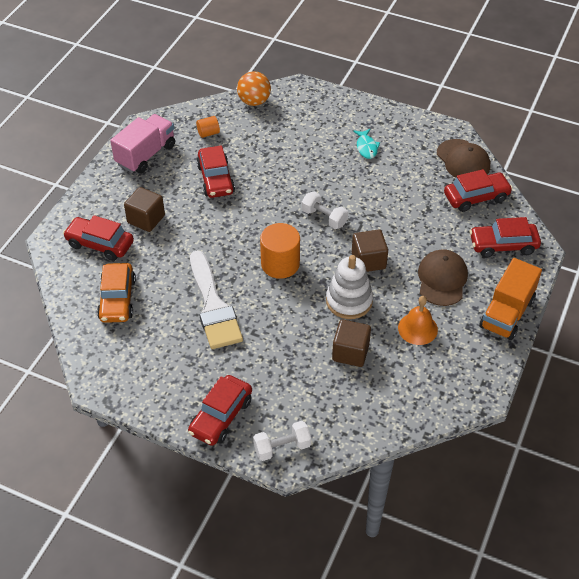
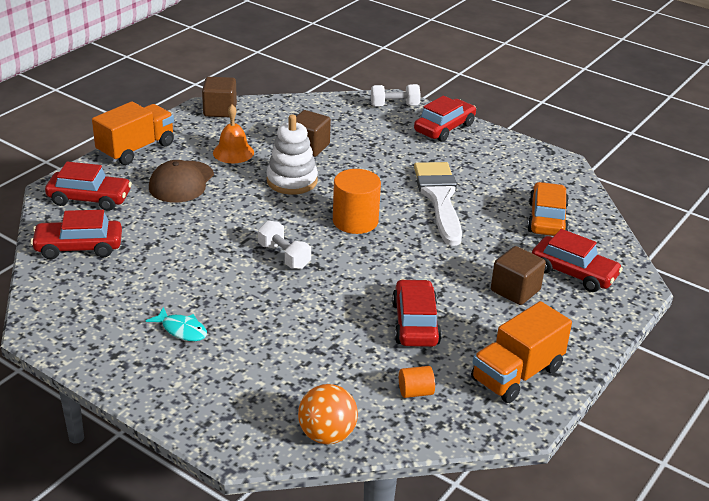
camera: 170 degrees left, 15 degrees down
pink truck [110,114,175,174] -> orange truck [471,301,572,403]
brown cube [352,230,388,272] -> brown cube moved to [202,77,237,117]
turquoise fish [353,129,380,159] -> turquoise fish turned 120 degrees clockwise [146,307,207,341]
brown cap [437,139,490,178] -> none

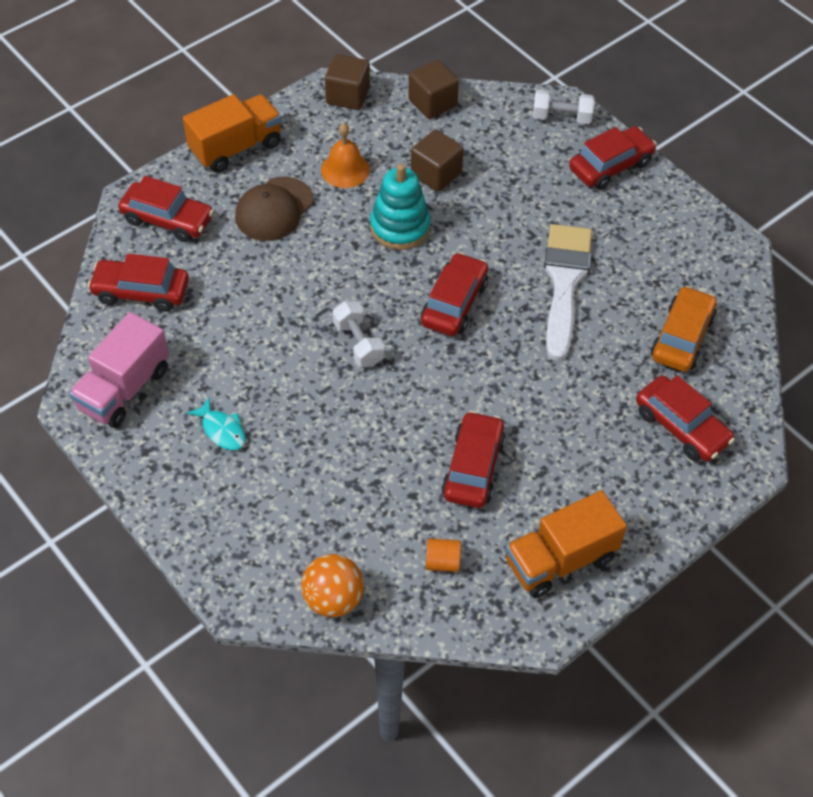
camera: 15 degrees right, 20 degrees up
white stacking toy [266,114,318,195] -> turquoise stacking toy [370,164,431,250]
orange cylinder [333,169,381,234] -> red car [421,252,488,336]
brown cube [491,246,546,305] -> brown cube moved to [408,60,459,119]
none -> pink truck [69,312,169,428]

